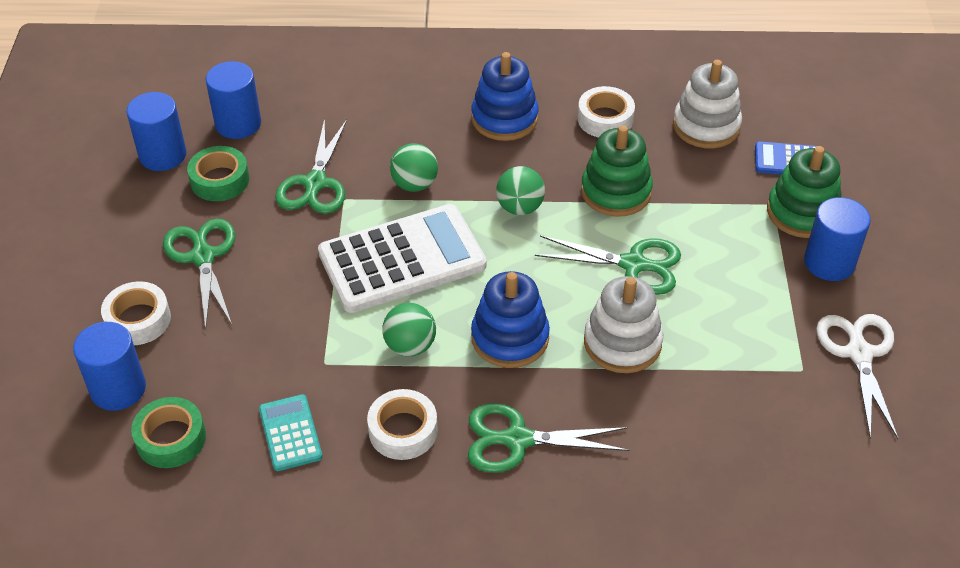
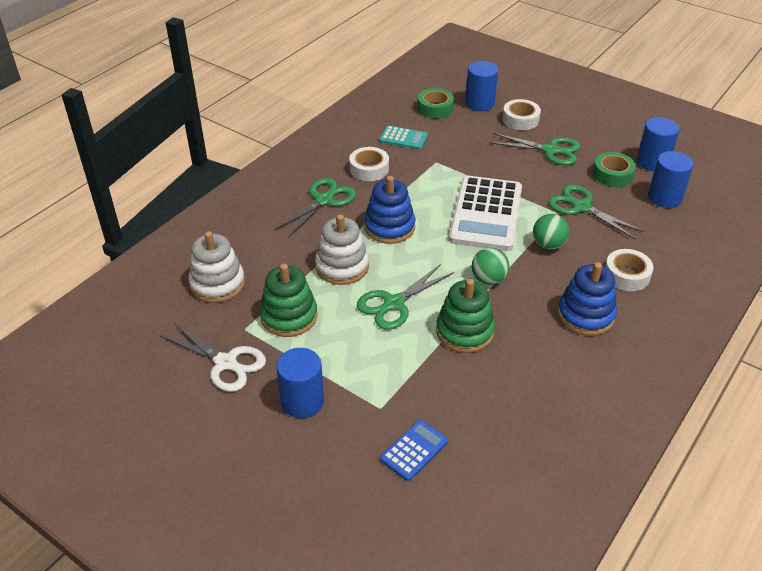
camera: 125 degrees right, 5 degrees down
green ball [382,303,436,356] -> none
white tape [578,86,635,137] -> white tape moved to [605,249,654,291]
white stacking toy [673,60,742,148] -> white stacking toy moved to [188,231,245,303]
green stacking toy [767,146,841,238] -> green stacking toy moved to [260,264,318,337]

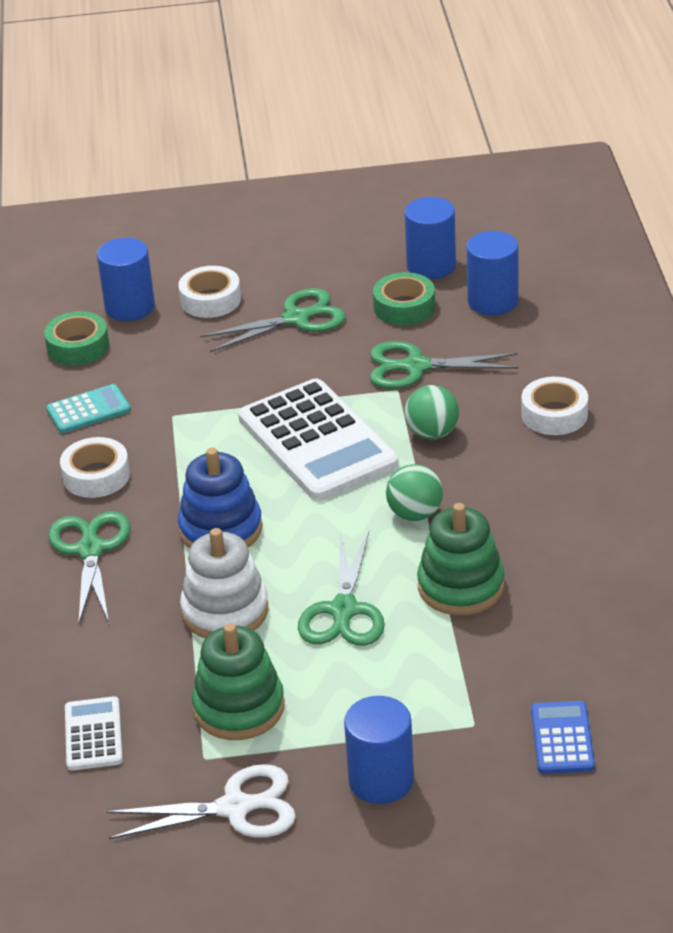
camera: 40 degrees left, 5 degrees down
white stacking toy [188,231,245,303] -> white calculator [65,696,123,771]
blue stacking toy [558,262,617,336] -> none

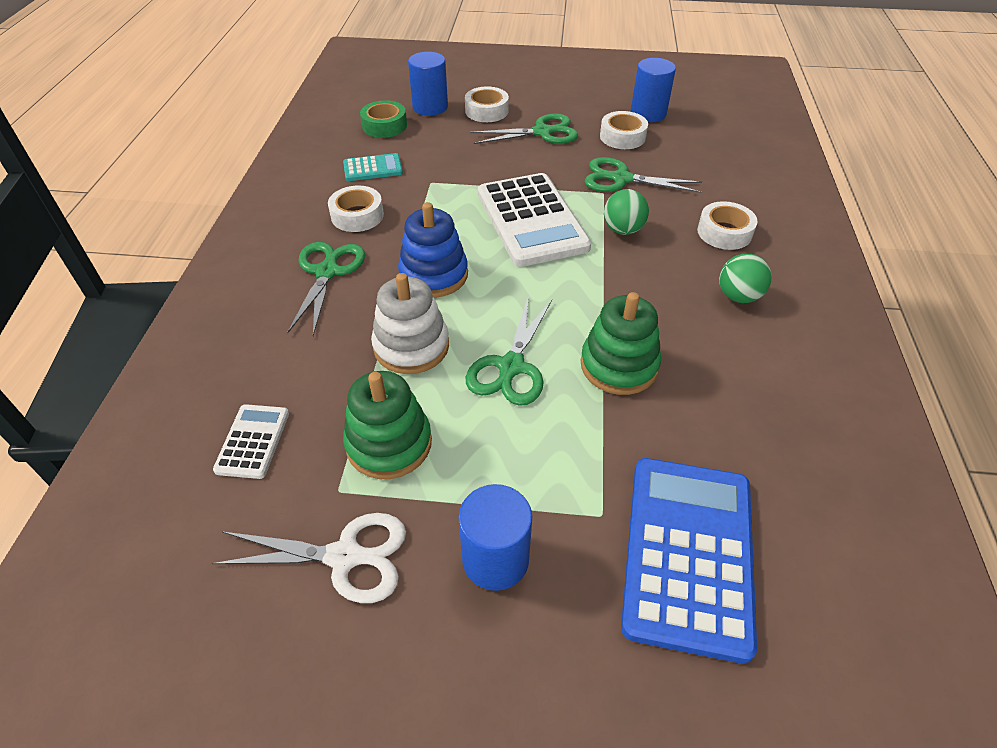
camera: 10 degrees right, 10 degrees up
green tape [373,272,435,325] -> white tape [600,111,648,149]
green ball [386,464,443,521] -> green ball moved to [719,254,772,303]
blue cylinder [467,231,518,315] -> none
blue calculator [531,701,595,774] -> blue calculator [621,458,757,664], size x2.09

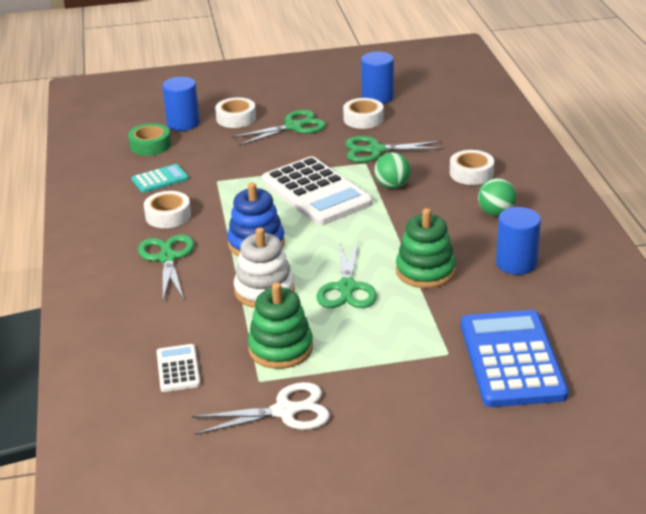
camera: 15 degrees left, 15 degrees down
blue cylinder [458,484,532,591] -> blue cylinder moved to [496,207,541,275]

